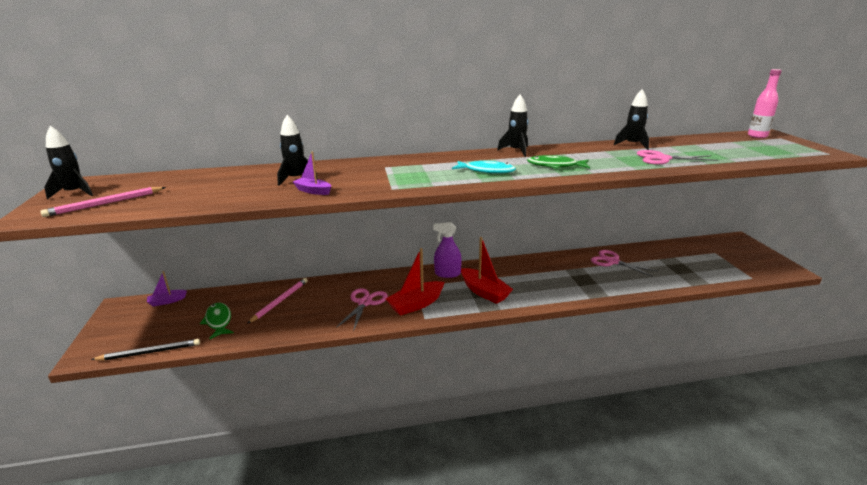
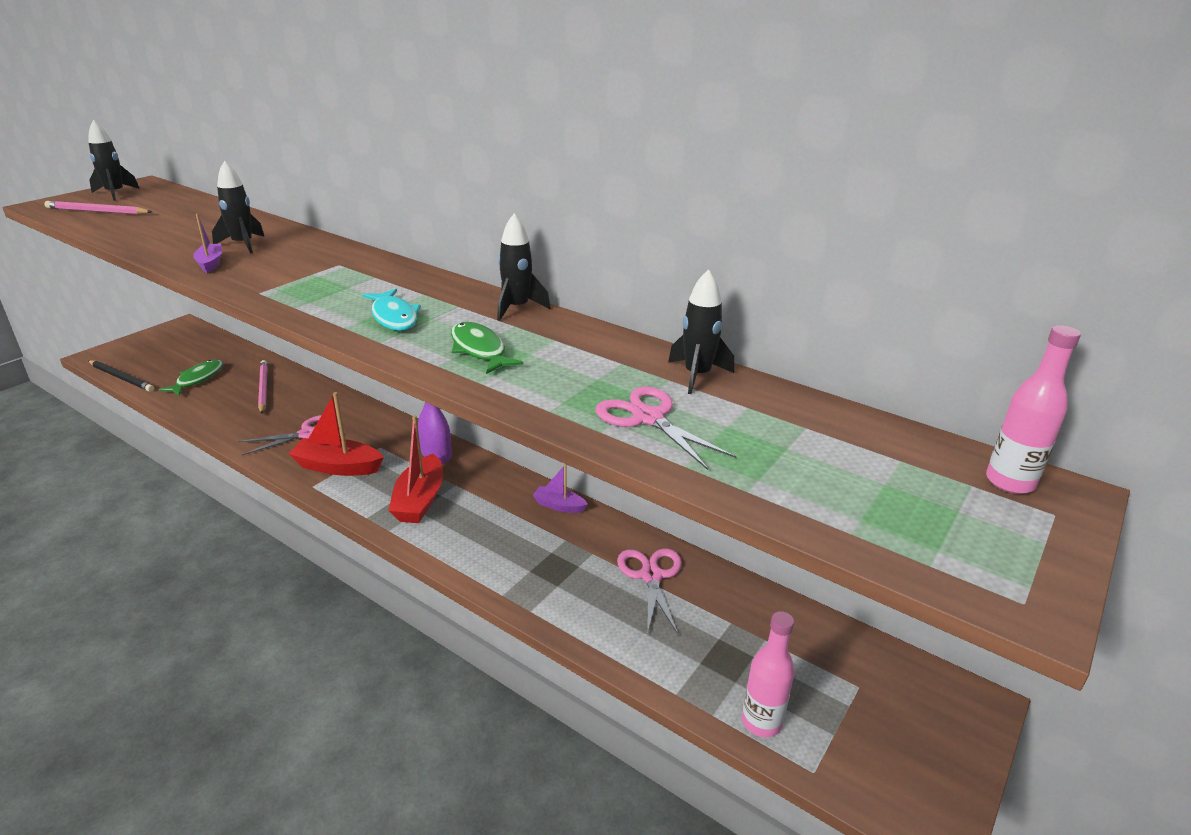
camera: 45 degrees right, 5 degrees up
purple boat [147,271,187,307] -> purple boat moved to [532,464,588,513]
pink pencil [247,278,307,324] -> pink pencil turned 90 degrees counterclockwise [258,360,268,414]
none -> pink bottle [742,611,794,737]

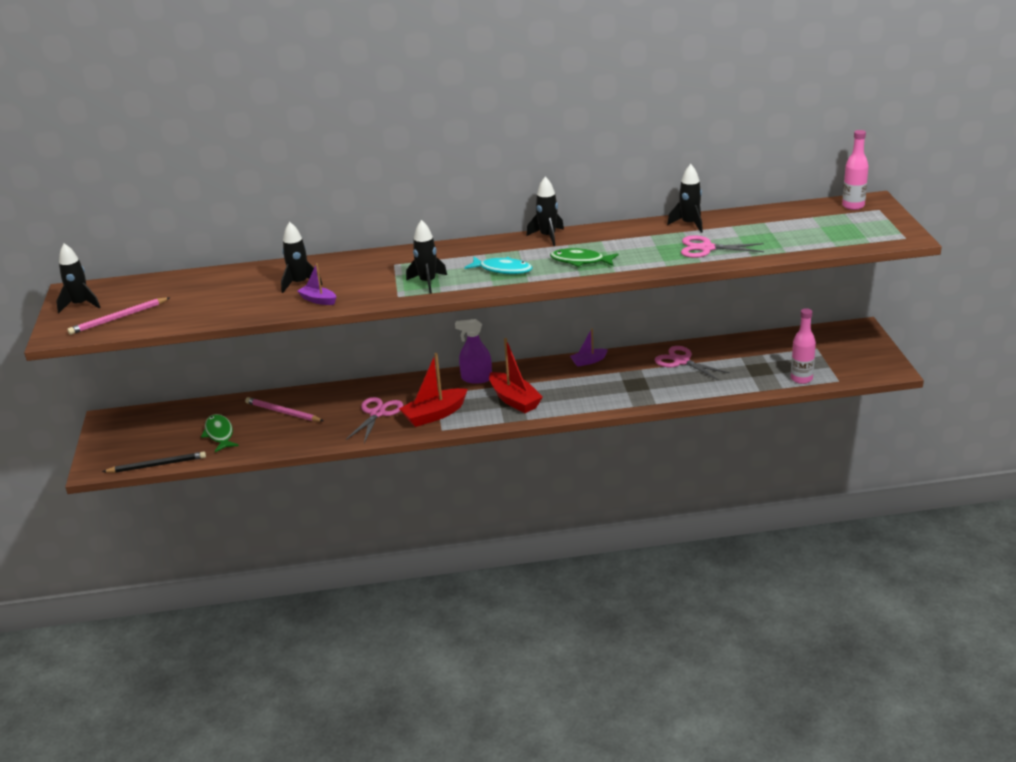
camera: 40 degrees left, 0 degrees up
none -> black rocket [406,220,447,294]

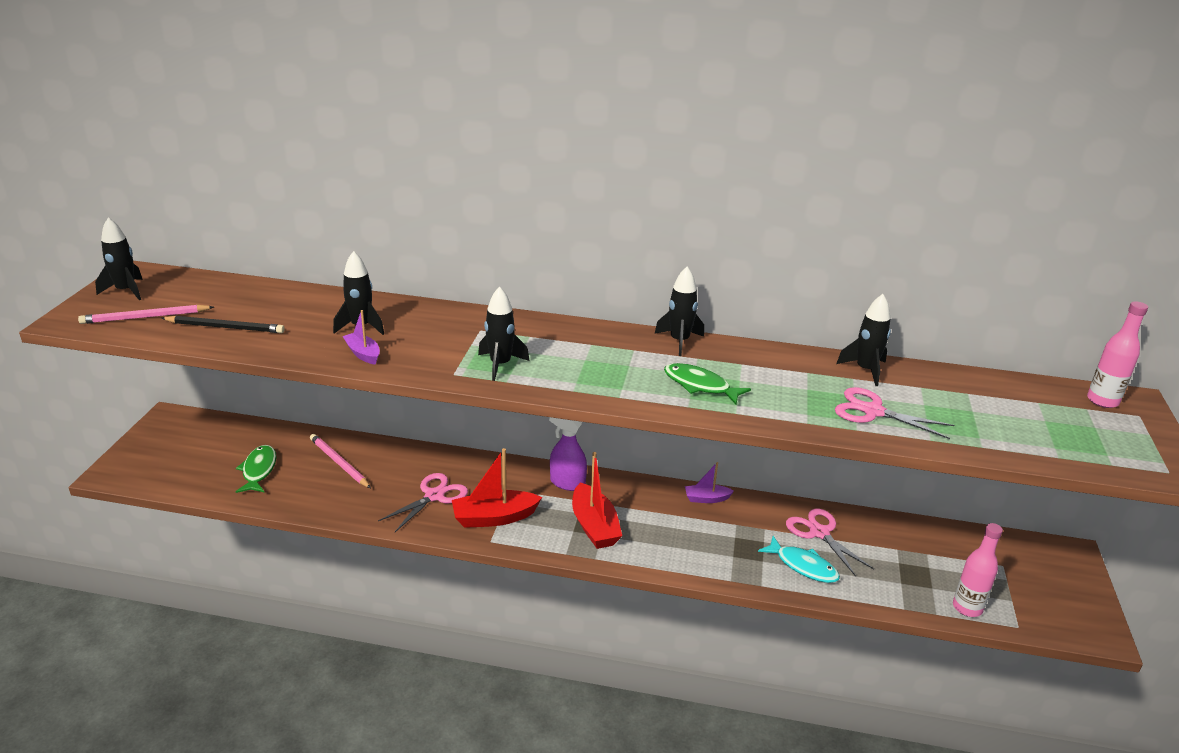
camera: 15 degrees right, 0 degrees up
black pencil [102,451,206,473] -> black pencil moved to [161,316,285,333]
turquoise fish [464,257,532,274] -> turquoise fish moved to [758,536,840,583]

